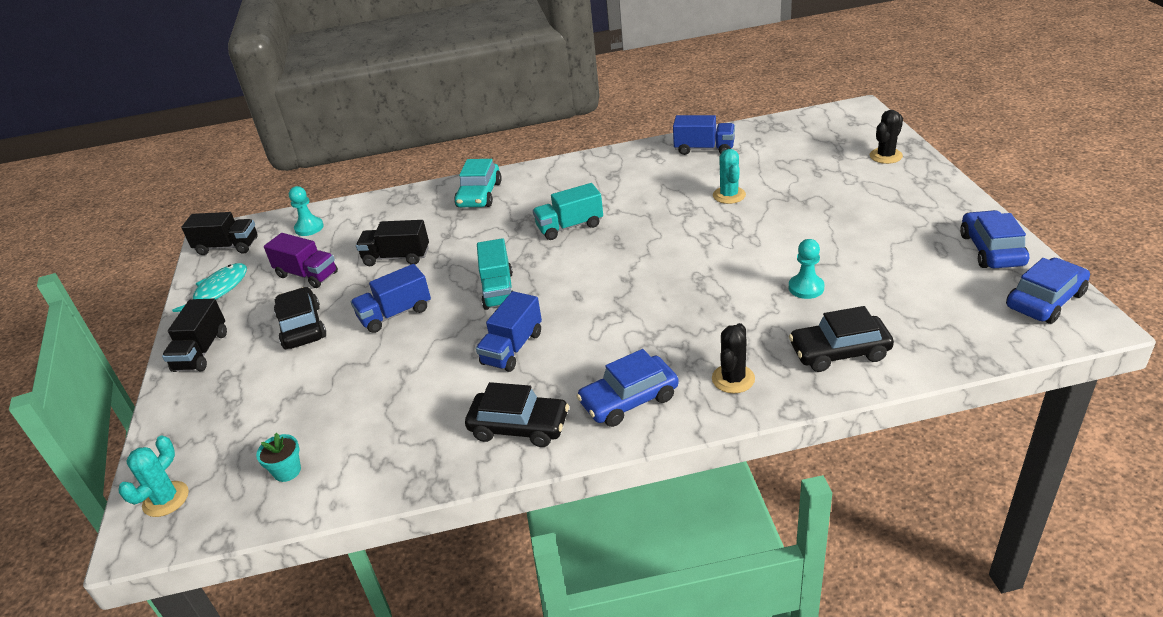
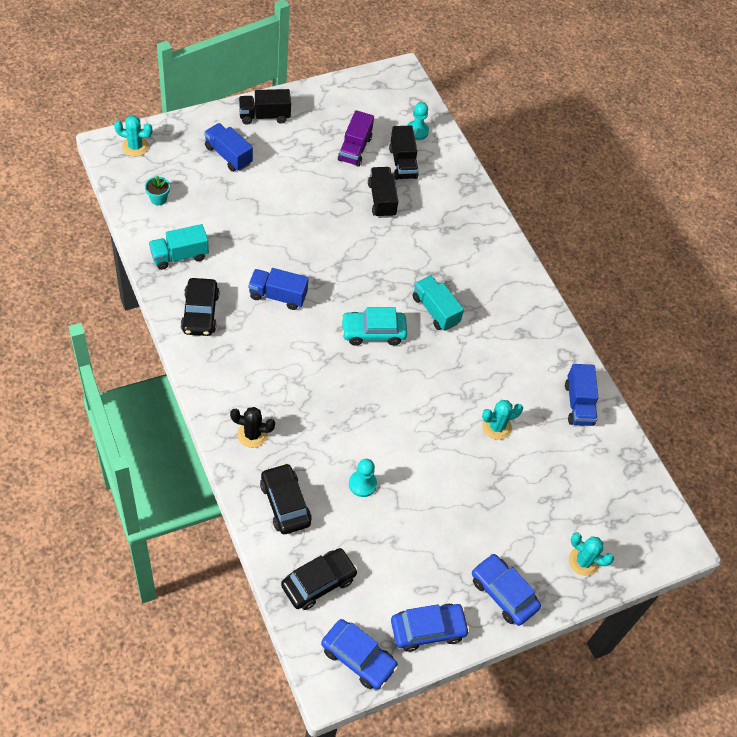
camera: 65 degrees right, 20 degrees up
turquoise fish [172,263,247,312] -> none
black truck [181,212,258,255] -> black truck moved to [389,126,419,180]
black car [274,287,326,349] -> black car moved to [281,548,358,610]
blue truck [351,264,431,333] -> blue truck moved to [204,123,253,172]
turquoise car [454,159,502,207] -> turquoise car moved to [341,307,407,346]
turquoise truck [477,238,513,310] -> turquoise truck moved to [149,224,209,270]
blue car [577,349,679,427] -> blue car moved to [472,554,541,626]
black cactus [870,110,903,164] -> turquoise cactus [569,532,614,576]

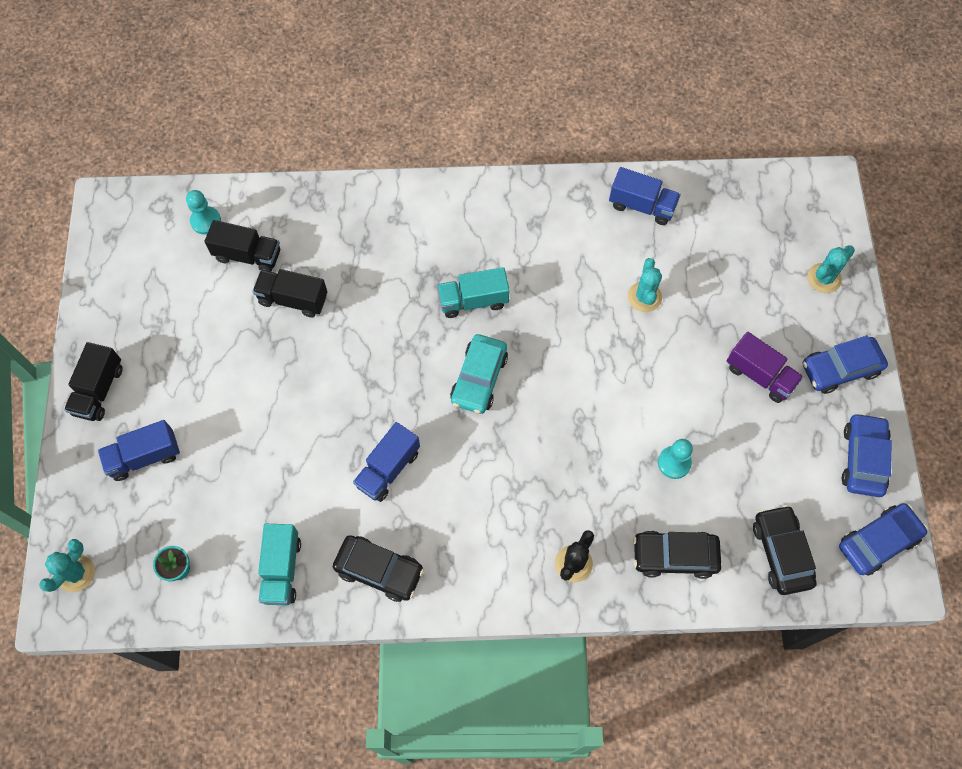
camera: 60 degrees left, 10 degrees up
purple truck [338,110,374,167] -> purple truck moved to [727,332,803,403]

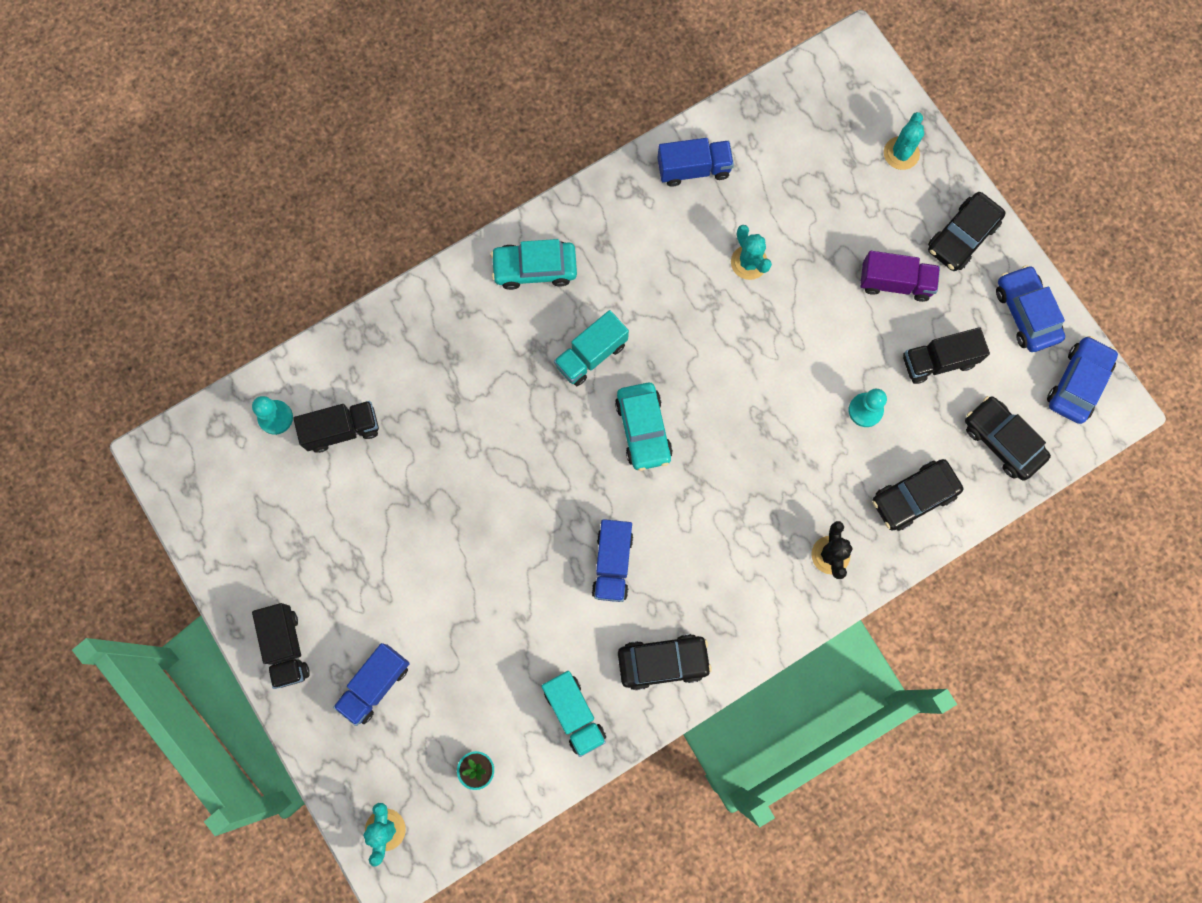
camera: 30 degrees left, 10 degrees up
black truck [253,269,327,317] -> black truck moved to [903,327,990,384]
blue car [802,335,888,394] -> black car [928,192,1006,271]
none -> turquoise car [491,239,577,290]

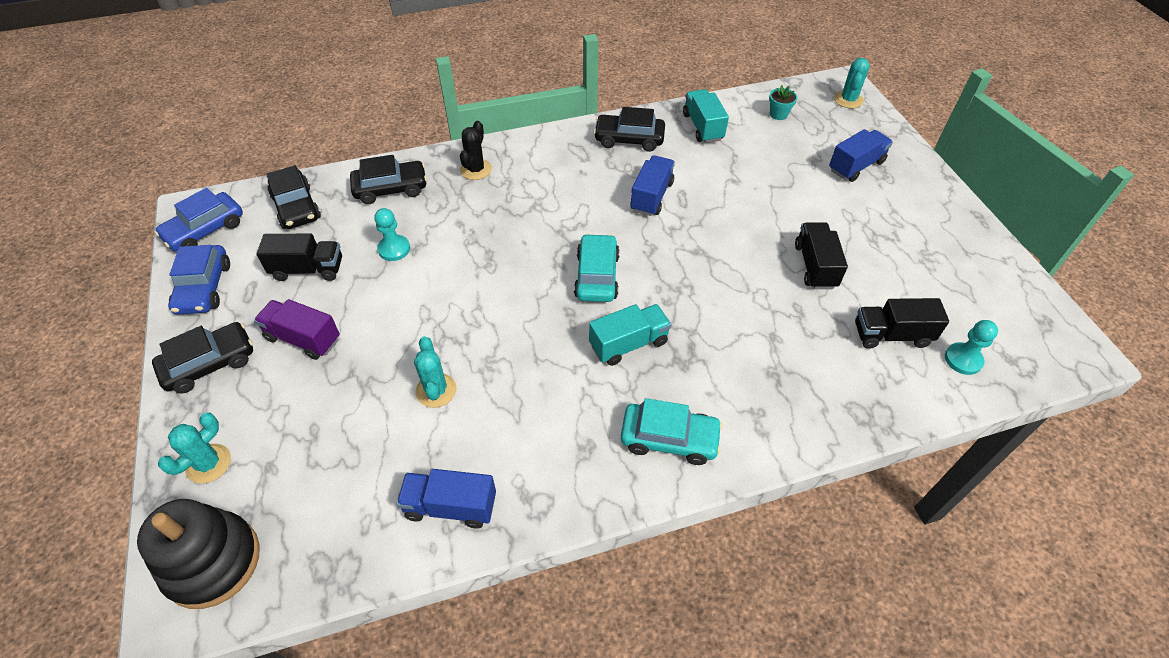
camera: 165 degrees left, 25 degrees down
black truck [252,603,310,689] -> black truck moved to [795,222,848,289]
none -> black stacking toy [137,499,260,609]

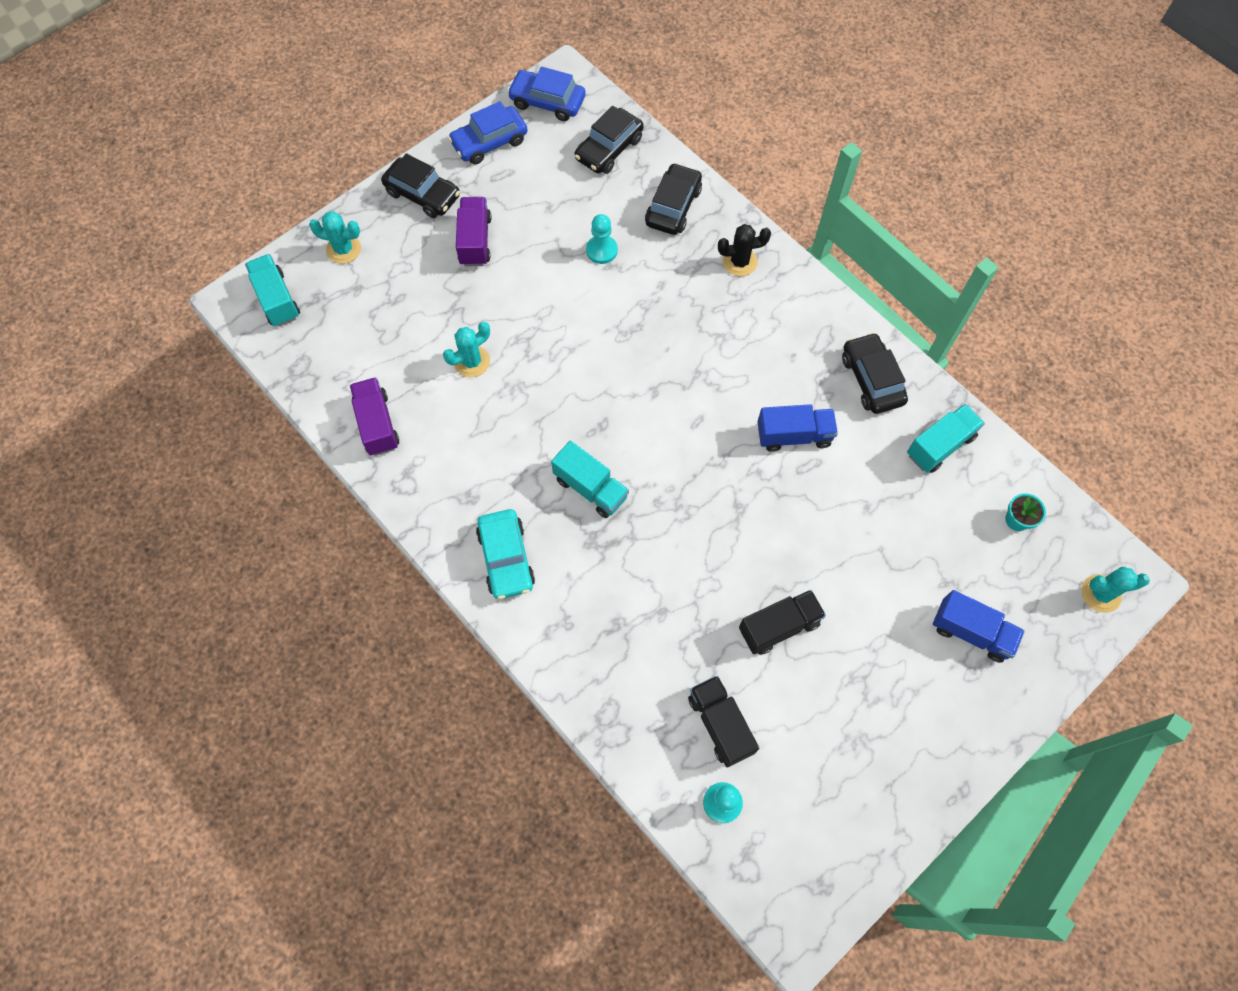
camera: 65 degrees right, 15 degrees up
black stacking toy [137,499,260,609] -> turquoise truck [245,254,300,327]
black truck [256,234,342,281] -> none
black car [350,155,427,204] -> black car turned 120 degrees counterclockwise [645,163,702,235]
blue truck [396,469,496,528] -> purple truck [350,377,399,456]
turquoise car [574,234,620,302] -> none

